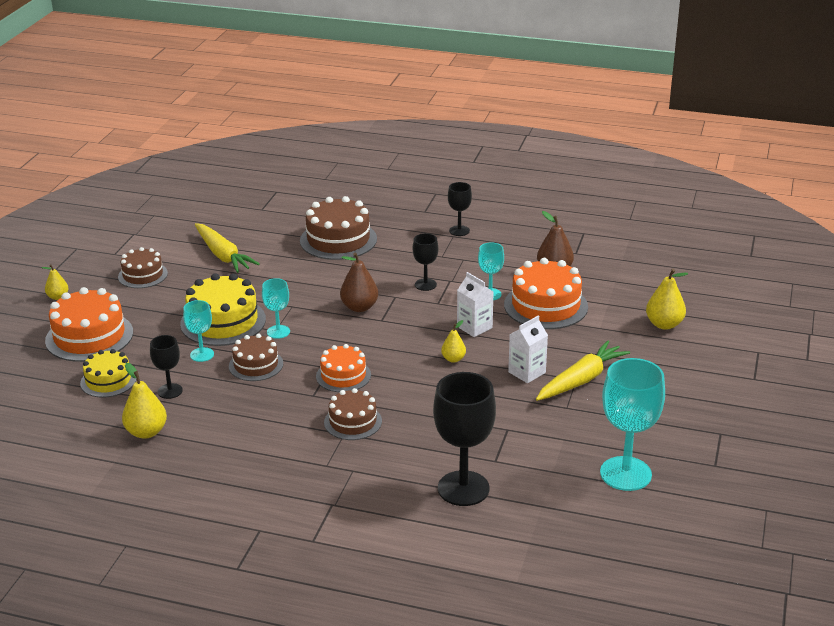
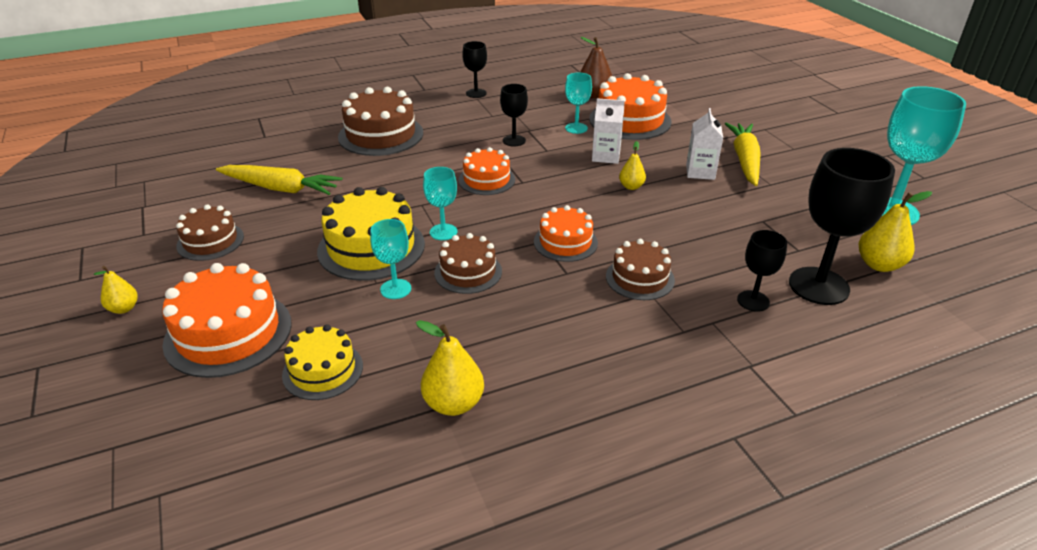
camera: 40 degrees left, 5 degrees up
black goblet [150,335,183,399] -> black goblet moved to [737,230,787,312]
brown pear [340,252,378,312] -> orange cake [458,147,515,195]
yellow pear [646,269,688,330] -> yellow pear moved to [859,191,932,272]

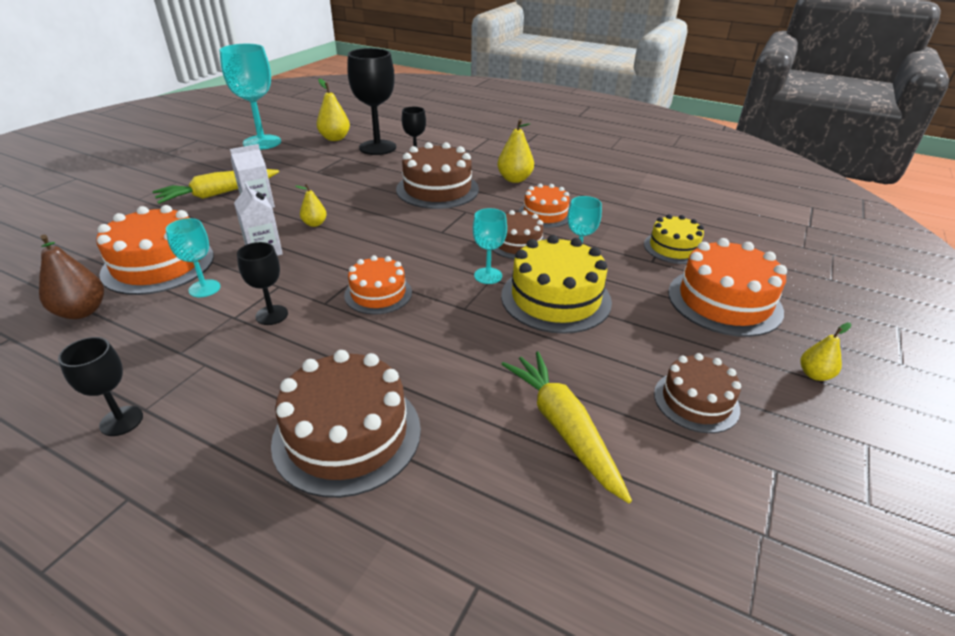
camera: 130 degrees left, 0 degrees up
yellow pear [416,320,484,416] -> yellow pear moved to [497,119,534,183]
orange cake [534,205,598,262] -> orange cake moved to [519,183,570,228]
brown cake [606,239,675,300] -> brown cake [396,142,479,209], size x1.64

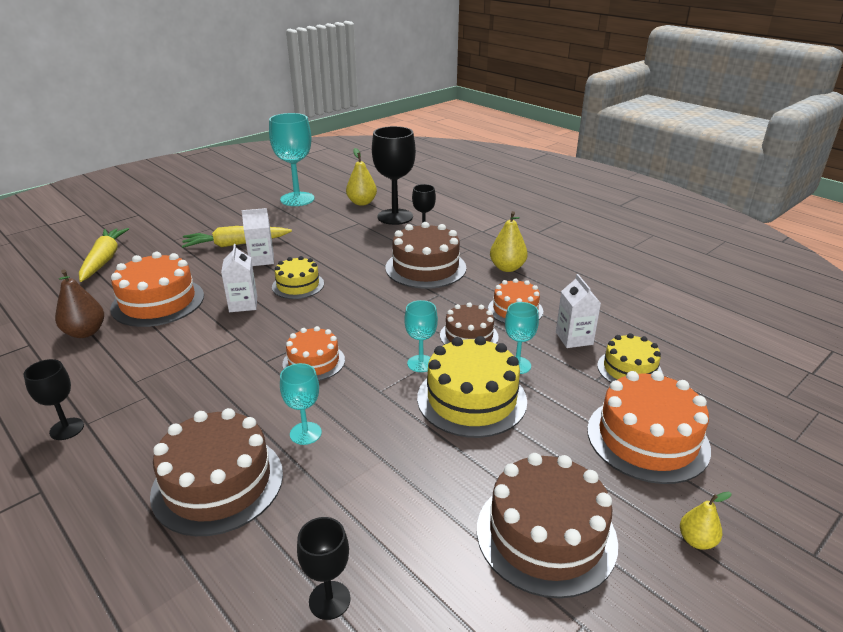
camera: 20 degrees right, 5 degrees down
turquoise goblet [166,218,220,297] -> turquoise goblet moved to [280,363,322,445]
black goblet [237,242,288,325] -> black goblet moved to [297,517,351,620]
yellow pear [295,184,327,227] -> yellow cake [272,256,324,299]
yellow carrot [501,351,632,503] -> yellow carrot moved to [79,228,129,282]
brown cake [654,353,741,433] -> brown cake [477,453,618,598], size x1.64
none -> white carton [556,274,601,348]

